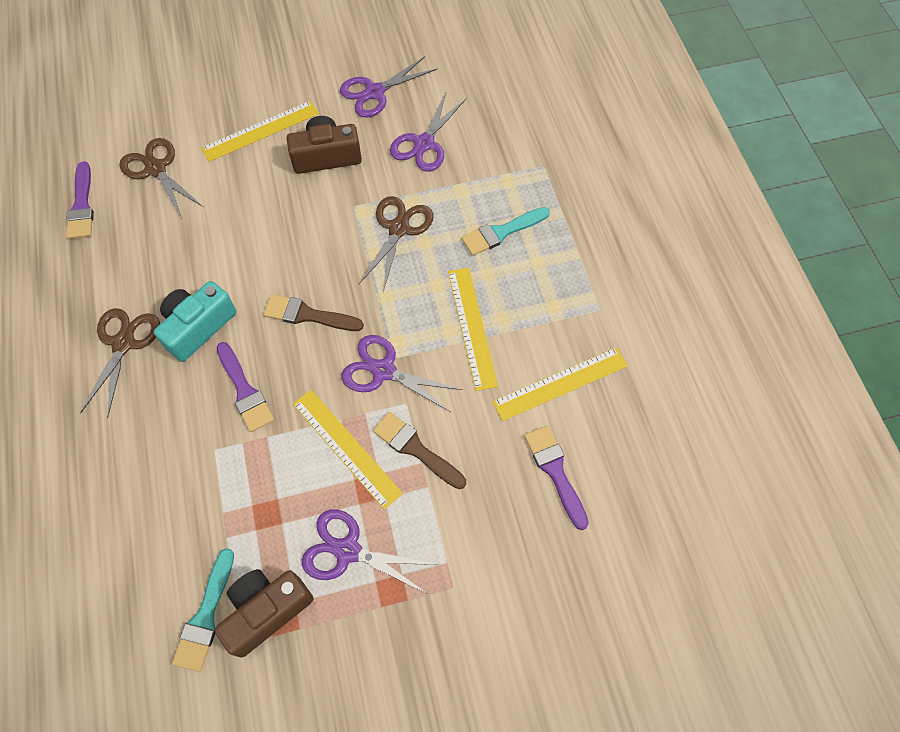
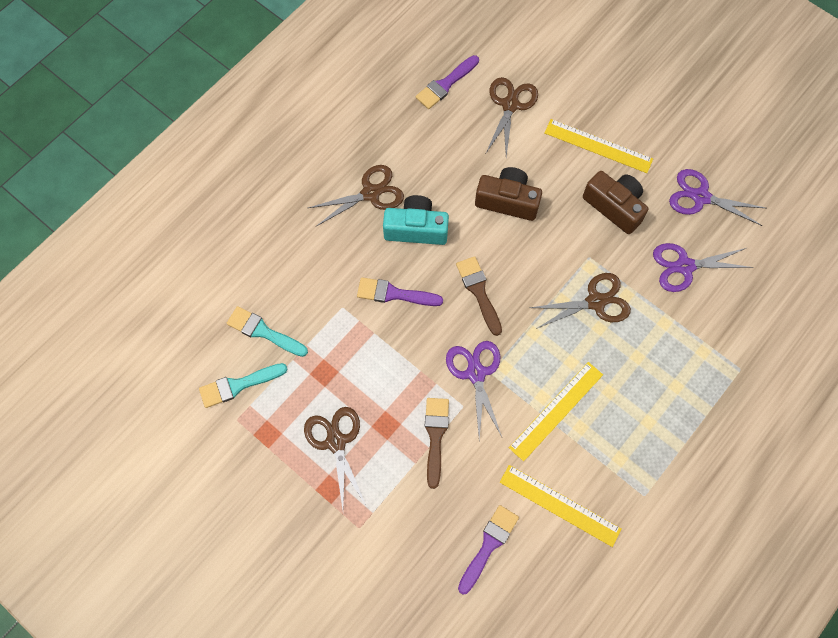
camera: 55 degrees right, 5 degrees up
brown camera [215,569,313,658] -> brown camera moved to [475,167,542,221]
purple brush [216,342,274,432] -> purple brush turned 75 degrees clockwise [357,277,443,306]
yellow ruler [293,390,403,510] -> none
purple scissors [302,509,438,593] -> brown scissors [304,407,367,510]
turquoise brush [461,207,550,256] -> turquoise brush moved to [227,306,308,357]

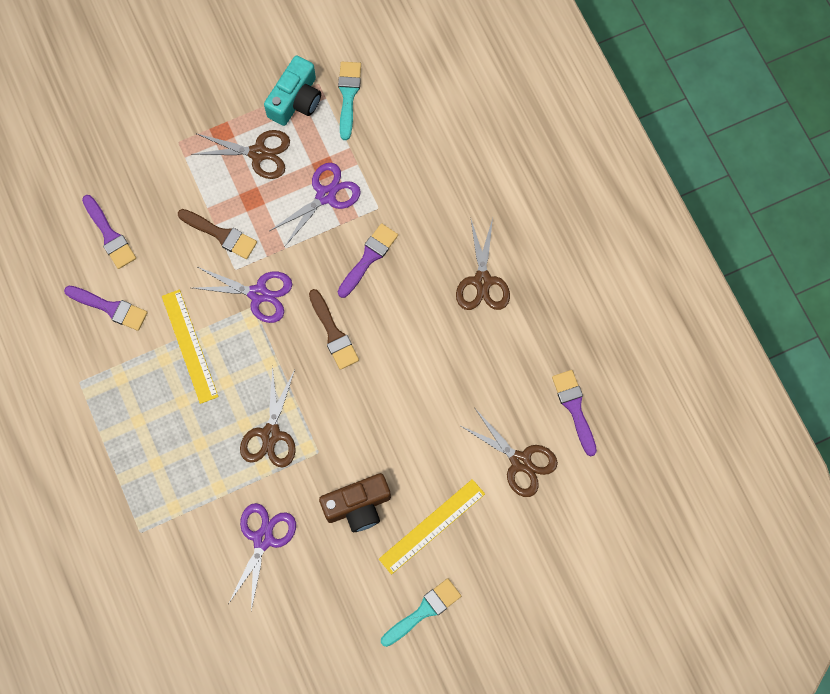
camera: 115 degrees right, 5 degrees up
turquoise brush [227,306,308,357] -> turquoise brush moved to [381,578,461,647]
turquoise camera [383,195,449,245] -> turquoise camera moved to [264,55,321,126]
brown brush [456,256,502,336] -> brown brush turned 60 degrees clockwise [309,289,359,370]
brown camera [475,167,542,221] -> none
yellow ruler [500,465,622,547] -> purple brush [64,286,148,331]
purple scissors [669,169,766,226] -> purple scissors moved to [270,163,361,247]

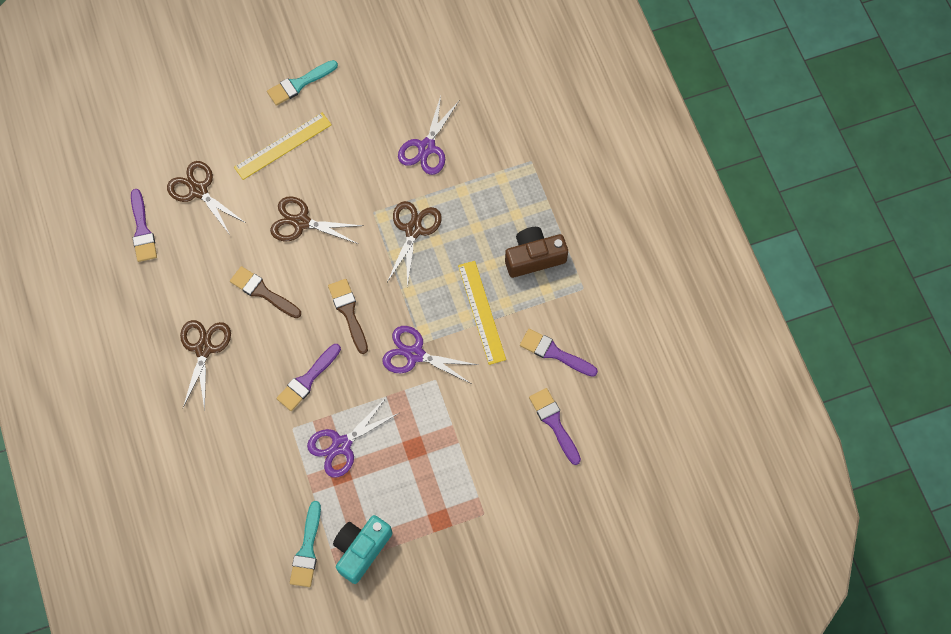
camera: 175 degrees left, 5 degrees down
brown brush [178,209,257,259] -> brown brush moved to [230,266,301,318]
brown scissors [193,130,290,179] -> brown scissors moved to [270,196,364,244]
brown camera [319,473,391,532] -> brown camera moved to [505,227,568,278]

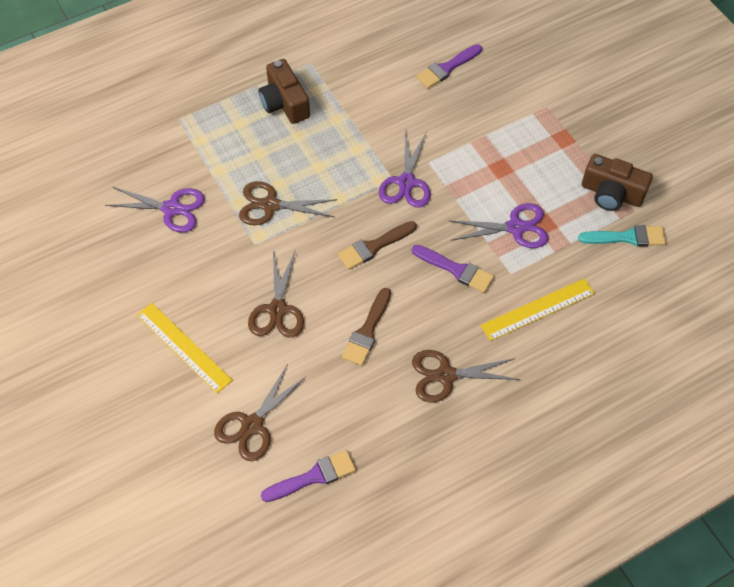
camera: 100 degrees left, 10 degrees down
turquoise brush [267,60,338,106] -> none
purple scissors [307,398,399,477] -> purple scissors turned 45 degrees counterclockwise [450,203,549,248]
turquoise camera [333,515,393,584] -> brown camera [582,154,653,211]
yellow ruler [458,261,506,365] -> yellow ruler moved to [480,278,595,341]
purple brush [520,329,598,377] -> none

